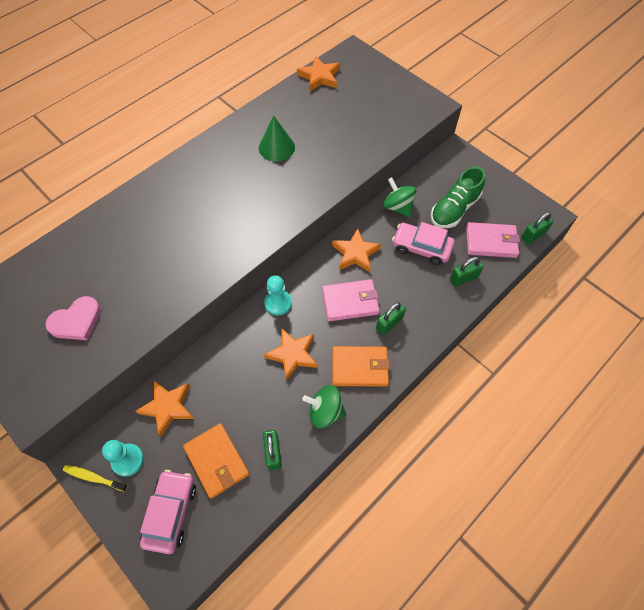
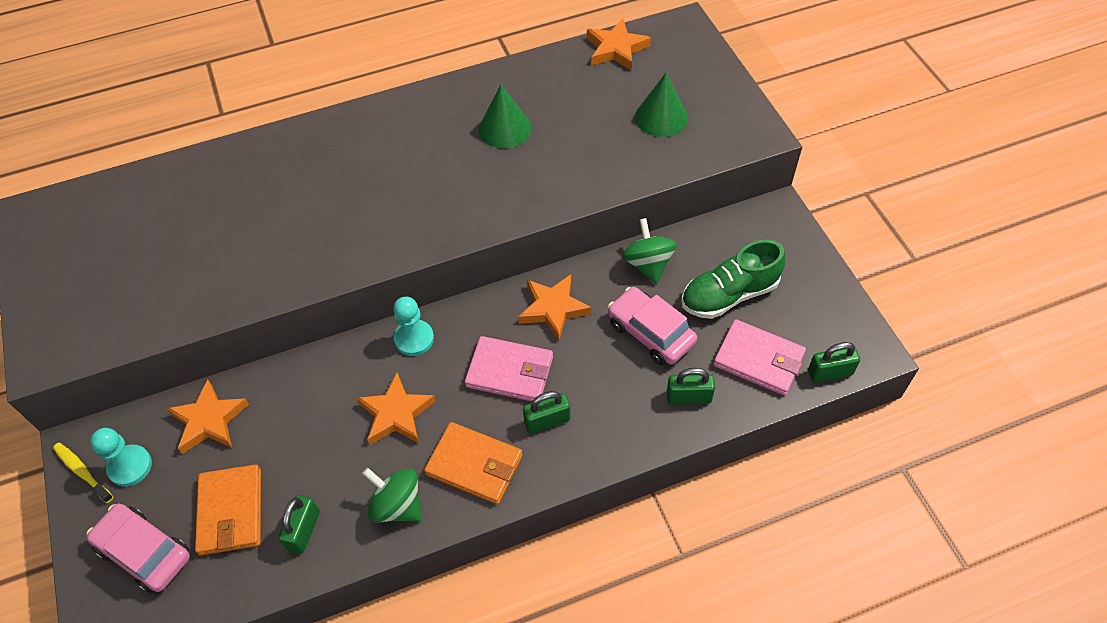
camera: 25 degrees right, 5 degrees down
pink heart [45,296,101,340] -> none
pink car [140,470,196,554] -> pink car turned 90 degrees counterclockwise [87,503,190,593]
none -> green cone [635,73,688,137]

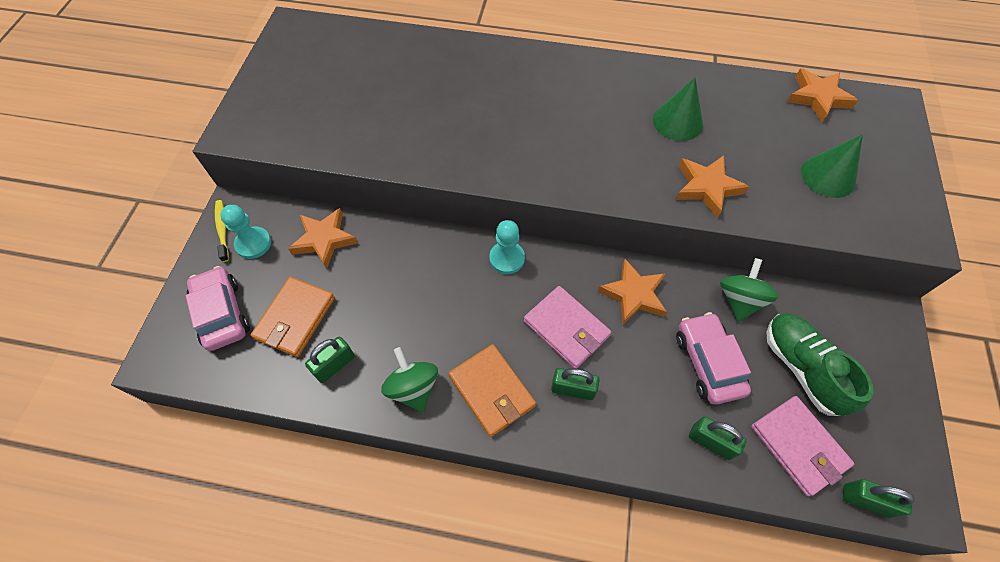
camera: 30 degrees right, 5 degrees up
orange star [356,373,436,445] -> orange star moved to [676,156,749,218]
green shoe [681,240,786,319] -> green shoe turned 60 degrees clockwise [767,313,874,416]

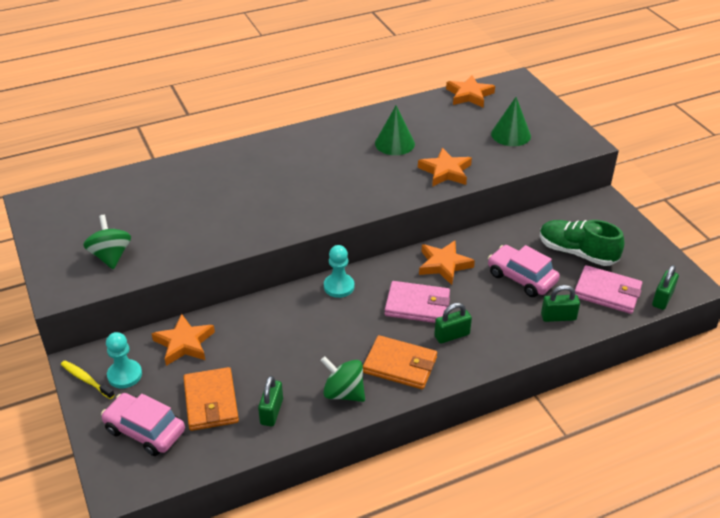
camera: 35 degrees left, 20 degrees down
green spinning top [720,258,778,322] -> green spinning top moved to [83,215,131,269]
green padlock [843,479,915,518] -> green padlock turned 45 degrees counterclockwise [652,265,679,310]

